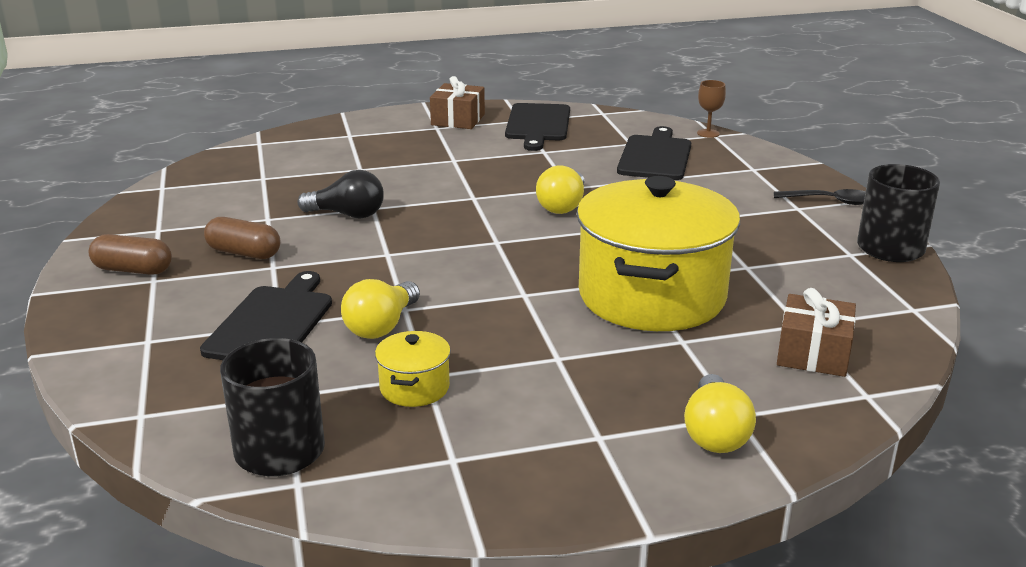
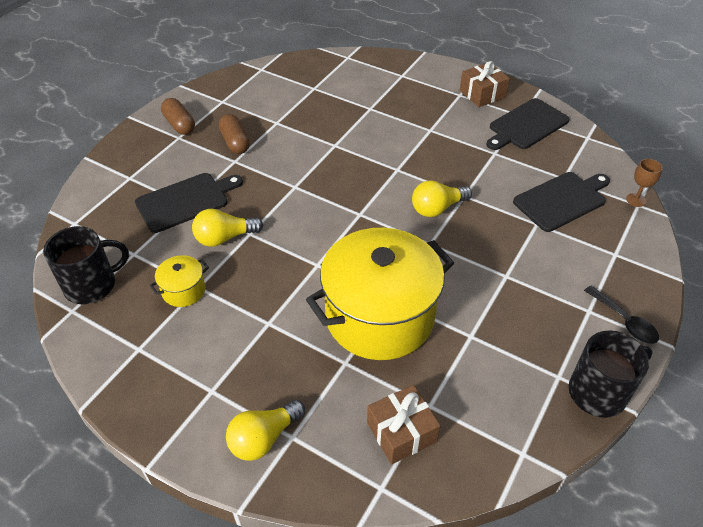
camera: 45 degrees right, 20 degrees up
black light bulb [297,170,384,219] -> none

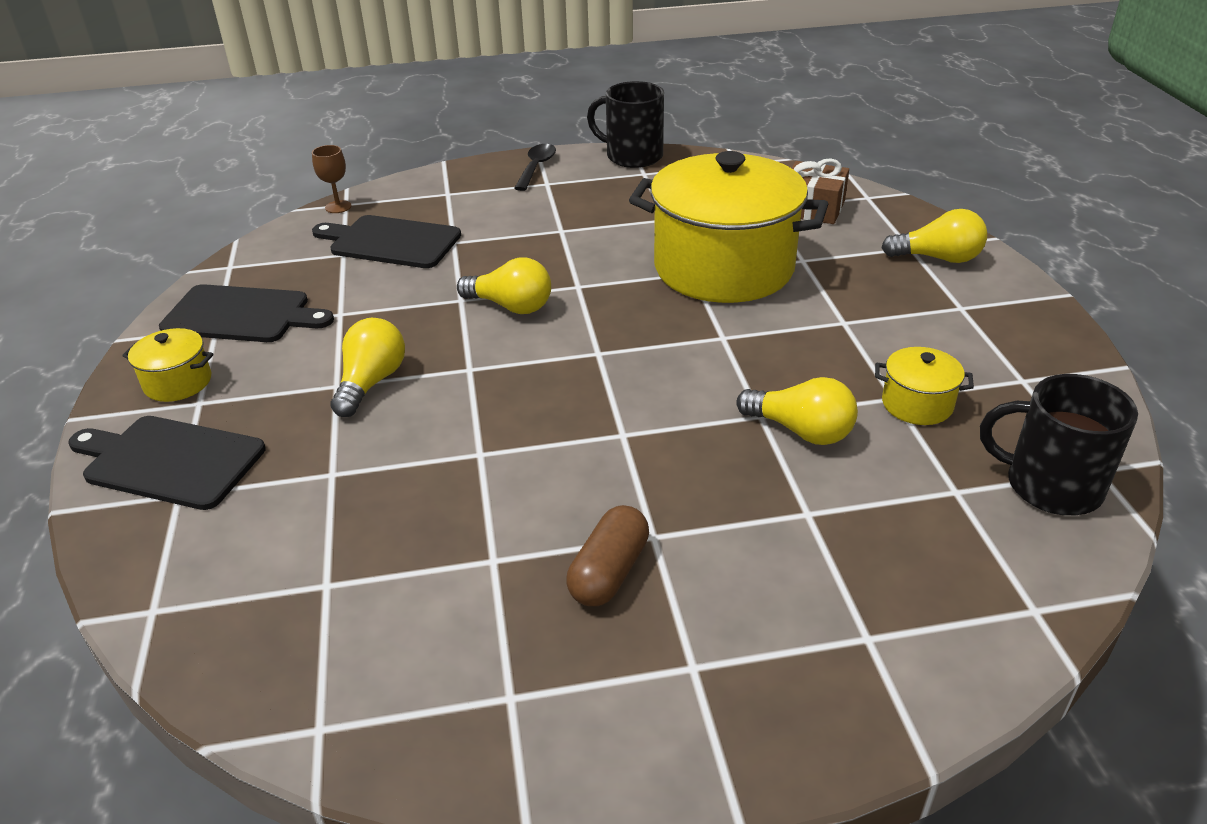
camera: 130 degrees left, 10 degrees down
black cutting board [135,173,243,233] -> black cutting board moved to [68,416,266,510]
brown capsule [161,98,195,135] -> none
brown gift [460,61,510,107] -> yellow pot [122,328,213,402]
none -> yellow light bulb [330,318,405,417]

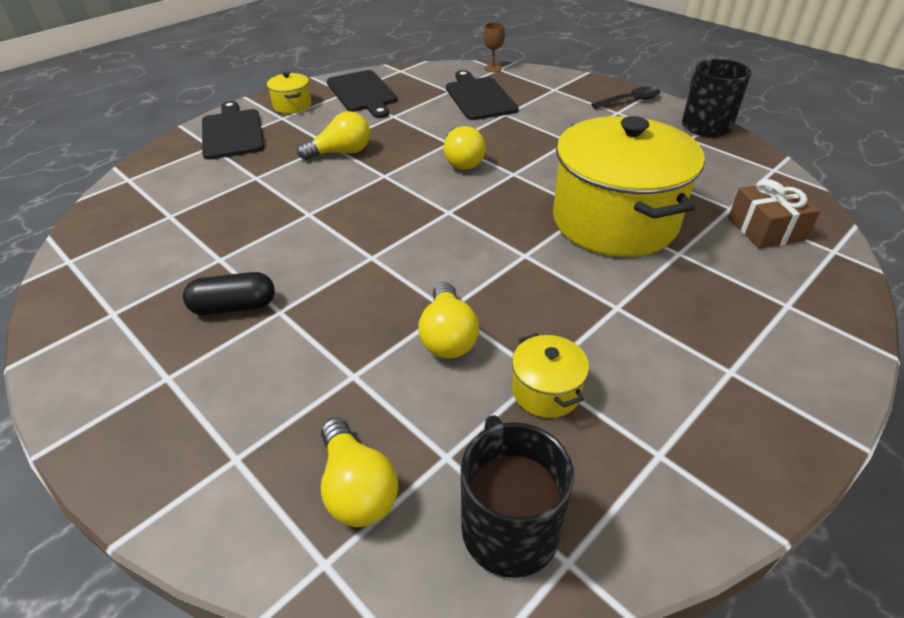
camera: 55 degrees right, 5 degrees up
brown capsule [566,505,649,606] -> black capsule [183,272,275,315]
yellow light bulb [881,209,987,263] -> yellow light bulb moved to [321,418,398,527]

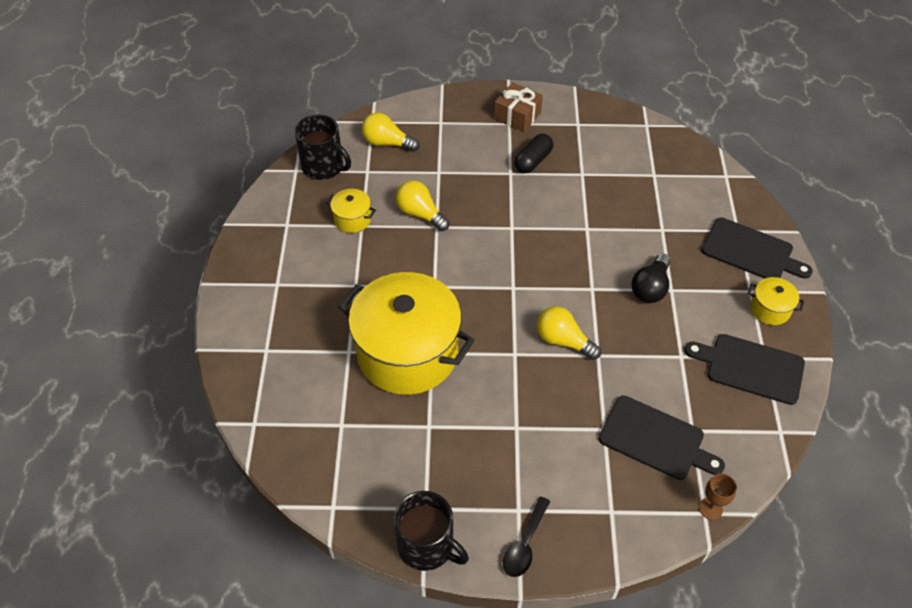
camera: 135 degrees right, 10 degrees up
yellow light bulb [297,111,370,160] -> black light bulb [632,254,670,303]
brown gift [728,179,821,249] -> brown gift moved to [494,82,543,132]

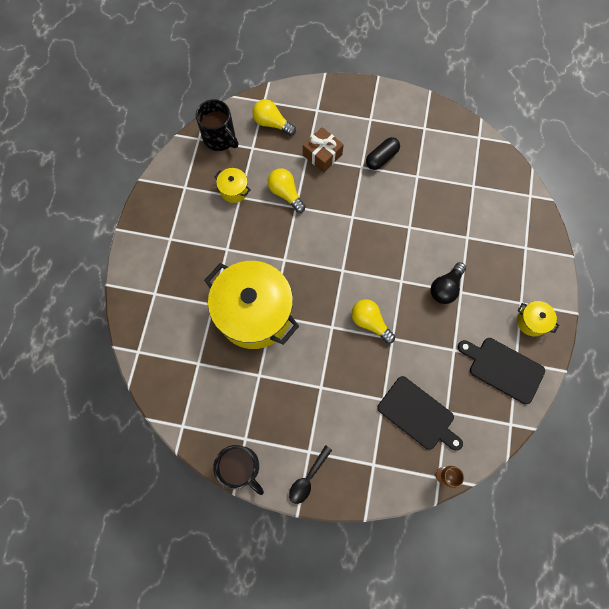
camera: 10 degrees right, 20 degrees up
brown gift [494,82,543,132] -> brown gift moved to [303,127,344,173]
black cutting board [701,217,813,279] -> none

